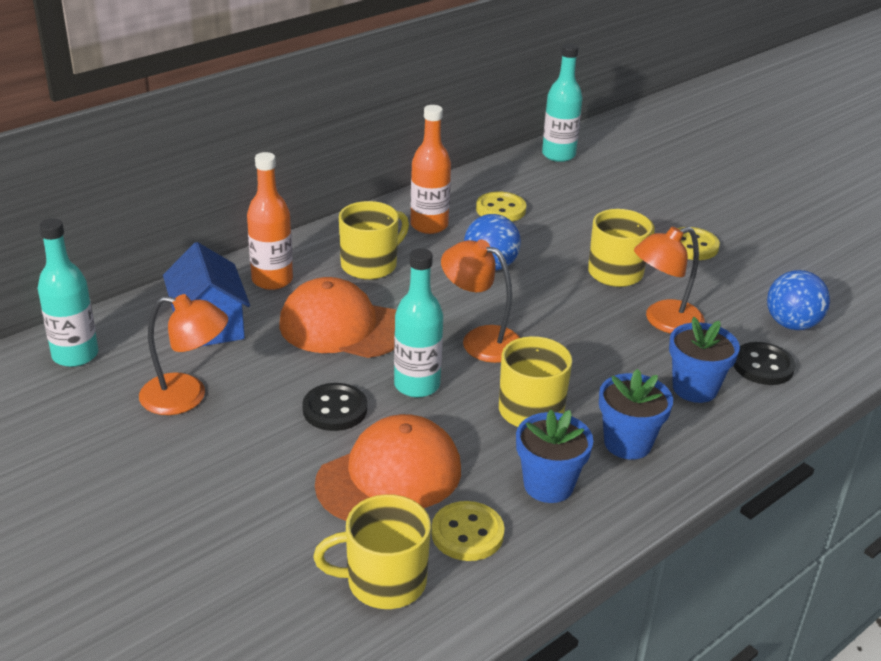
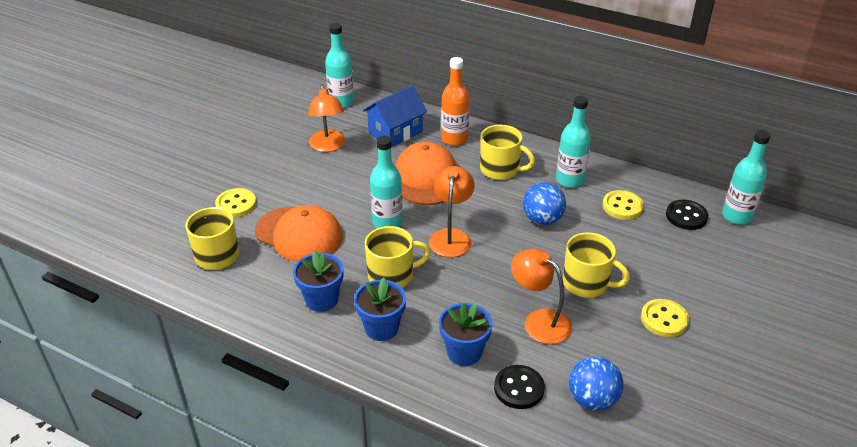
camera: 70 degrees right, 5 degrees up
black button [302,383,367,431] -> black button moved to [666,200,708,230]
orange bottle [410,105,451,234] -> turquoise bottle [556,96,591,188]
yellow button [431,501,505,561] -> yellow button moved to [215,188,256,218]

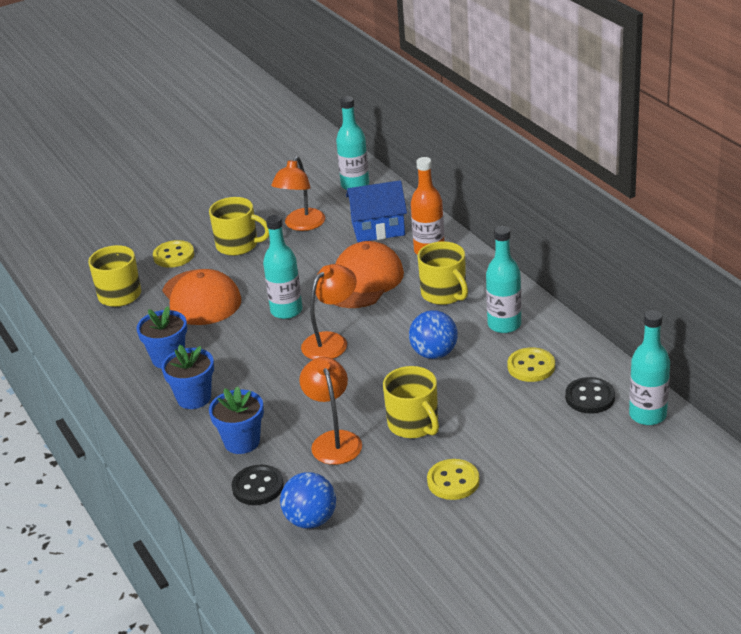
camera: 35 degrees right, 5 degrees down
yellow mug [365,226,431,288] -> yellow mug moved to [209,197,269,256]

